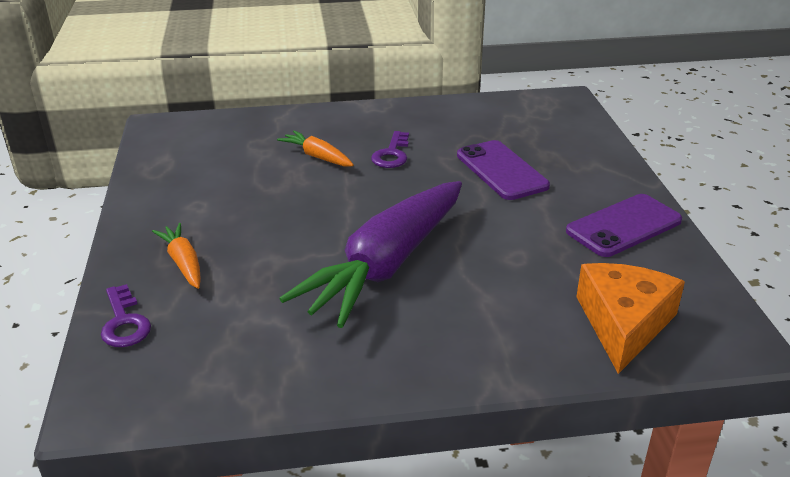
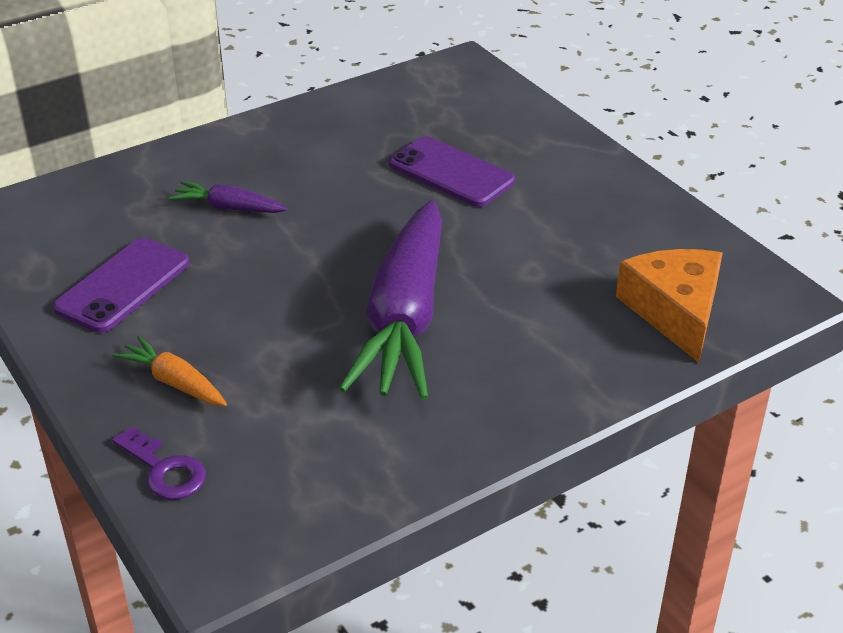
camera: 25 degrees left, 5 degrees up
orange carrot [277,130,354,167] -> purple carrot [169,181,288,213]
purple key [371,131,409,168] -> none
purple phone [566,194,682,257] -> purple phone moved to [53,238,189,333]

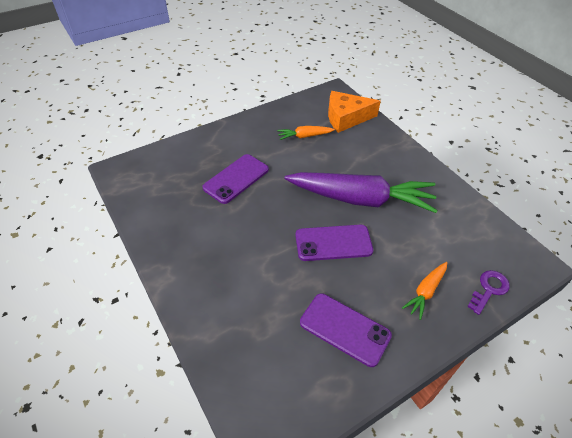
camera: 90 degrees left, 10 degrees up
purple carrot [169,181,288,213] -> none
none -> orange carrot [277,126,335,140]
none -> purple phone [295,224,373,261]

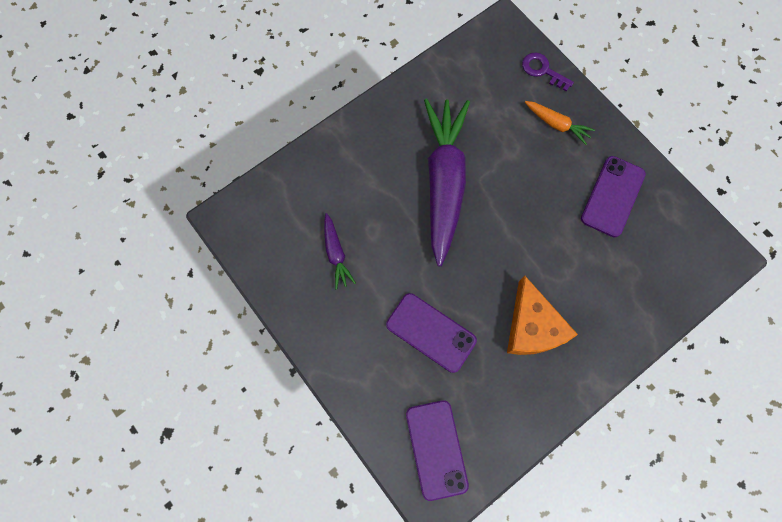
camera: 95 degrees left, 25 degrees up
orange carrot [277,126,335,140] -> purple carrot [324,213,356,290]
purple phone [295,224,373,261] -> purple phone moved to [406,400,469,501]
orange cheese [328,91,381,133] -> orange cheese moved to [507,276,578,355]

